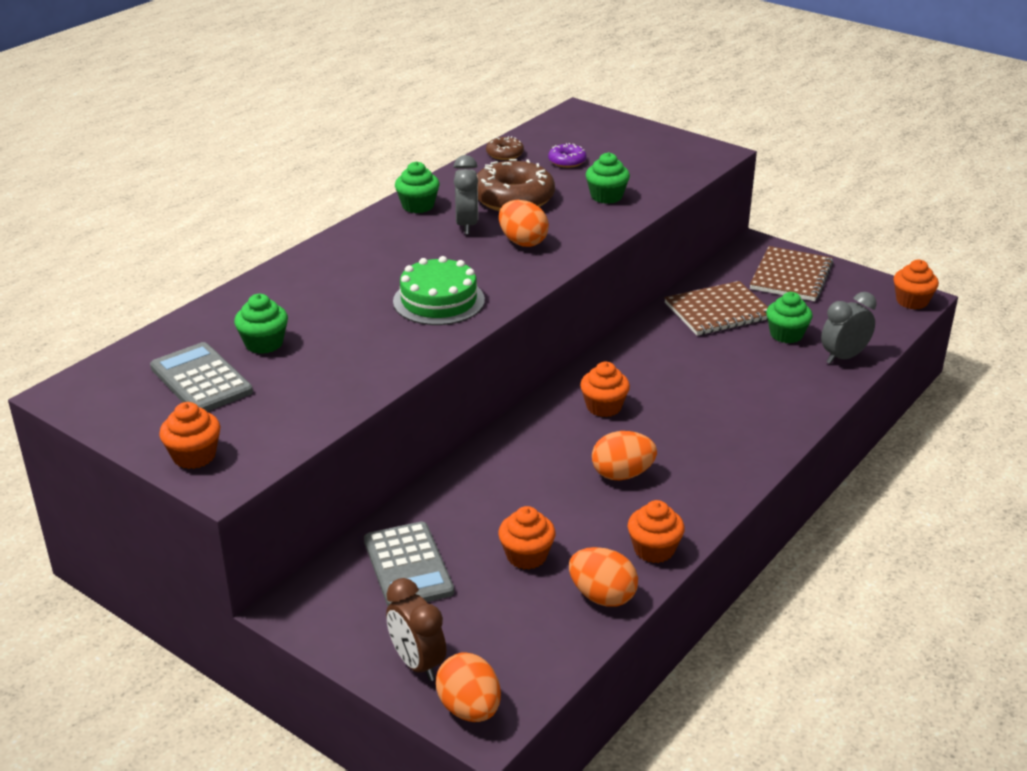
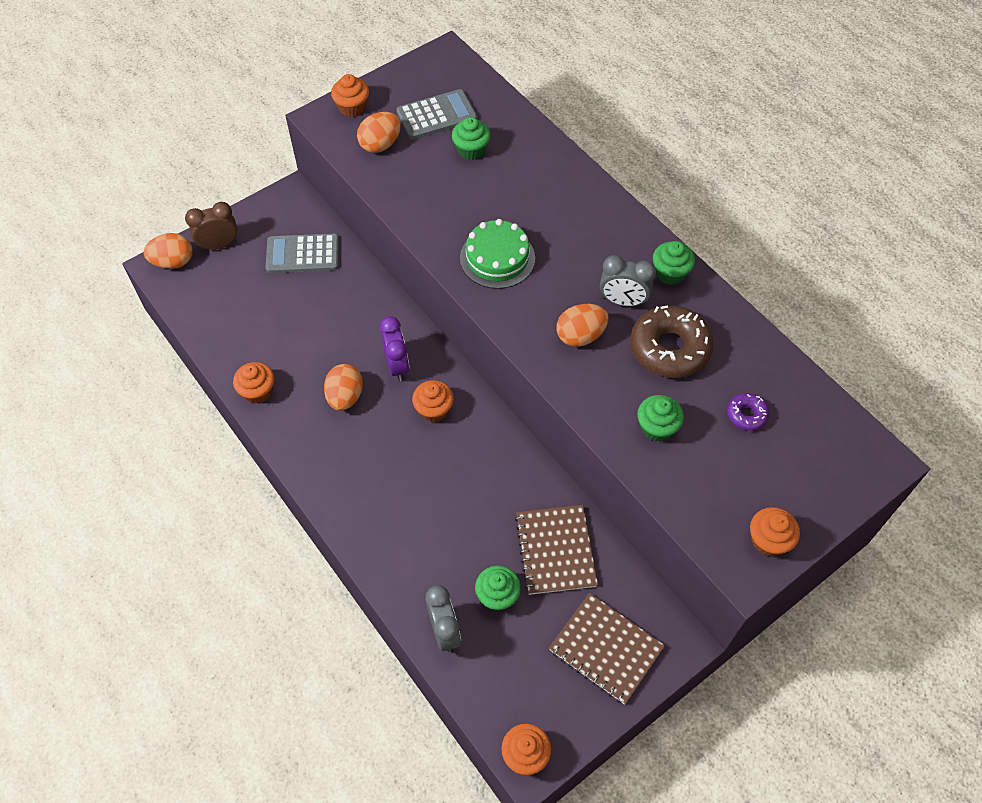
camera: 105 degrees right, 25 degrees up
brown donut [486,136,524,160] -> none
orange cupcake [498,506,556,569] -> orange cupcake moved to [750,507,800,557]
orange egg [569,547,638,607] -> orange egg moved to [357,112,401,153]
none -> purple clock [380,316,410,381]

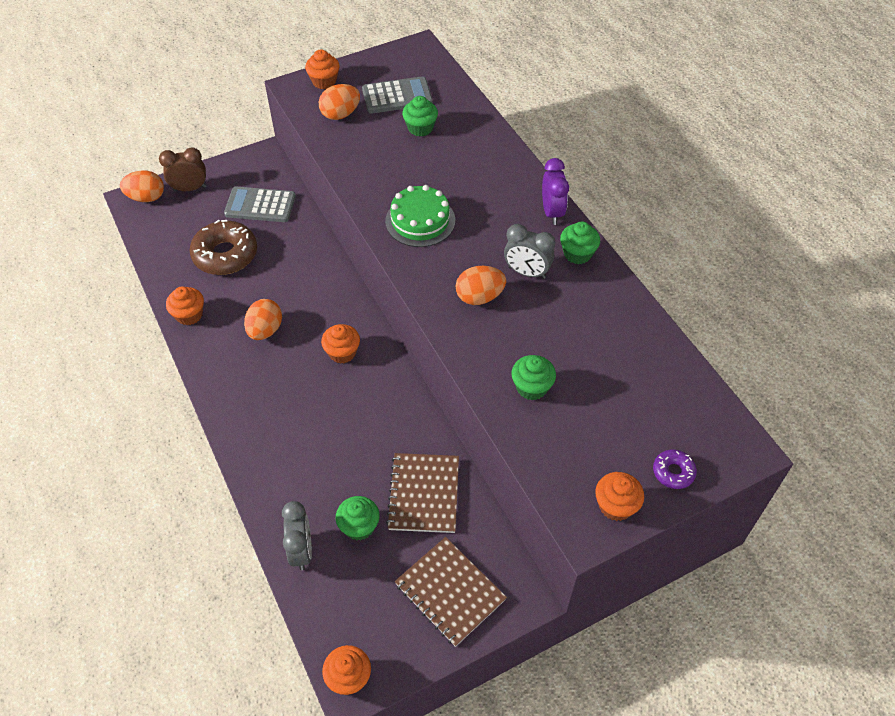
camera: 10 degrees right, 5 degrees down
purple clock [380,316,410,381] -> purple clock moved to [542,158,569,225]
brown donut [630,305,713,378] -> brown donut moved to [190,219,257,275]
purple donut [727,393,769,431] -> purple donut moved to [653,450,697,489]

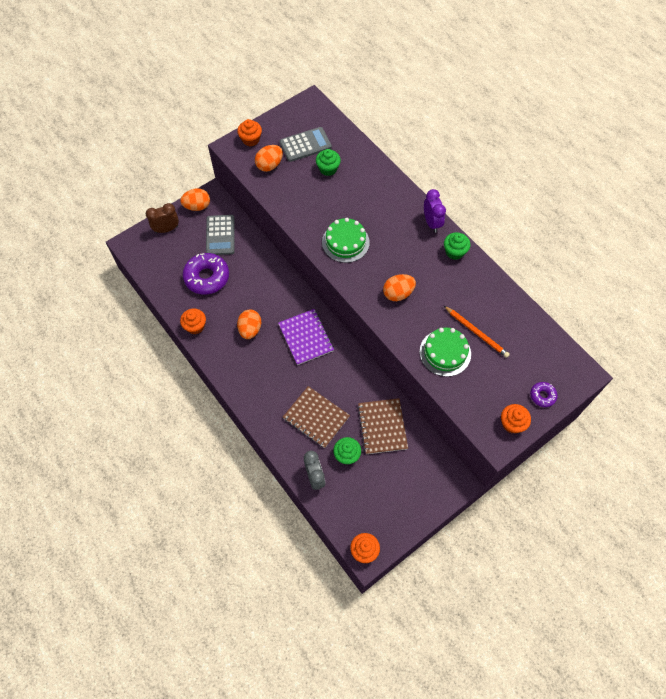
camera: 10 degrees left, 10 degrees up
orange egg [120,170,164,202] -> orange egg moved to [180,188,210,211]
brown donut [190,219,257,275] -> purple donut [183,253,229,295]
grey calculator [224,187,296,222] -> grey calculator turned 90 degrees counterclockwise [206,215,235,255]
orange cupcake [321,324,360,364] -> purple notebook [278,309,334,365]
brown notebook [395,537,507,647] -> brown notebook moved to [283,386,350,448]
grey clock [504,224,555,279] -> none
green cupcake [511,355,556,400] -> green cake [420,328,471,377]
none -> orange pencil [444,306,510,358]

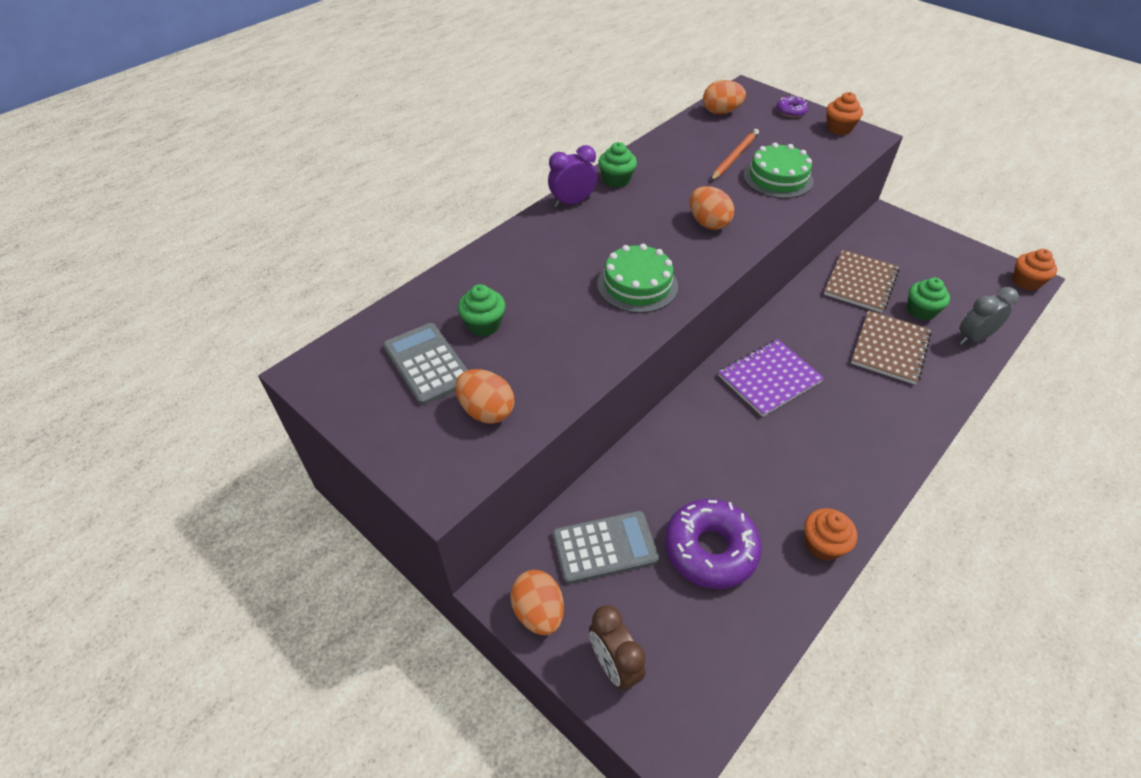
camera: 100 degrees left, 15 degrees down
orange cupcake [237,119,262,146] -> none
orange egg [237,309,261,339] -> orange egg moved to [703,80,746,114]
brown notebook [357,398,408,454] -> brown notebook turned 45 degrees counterclockwise [824,250,899,313]

